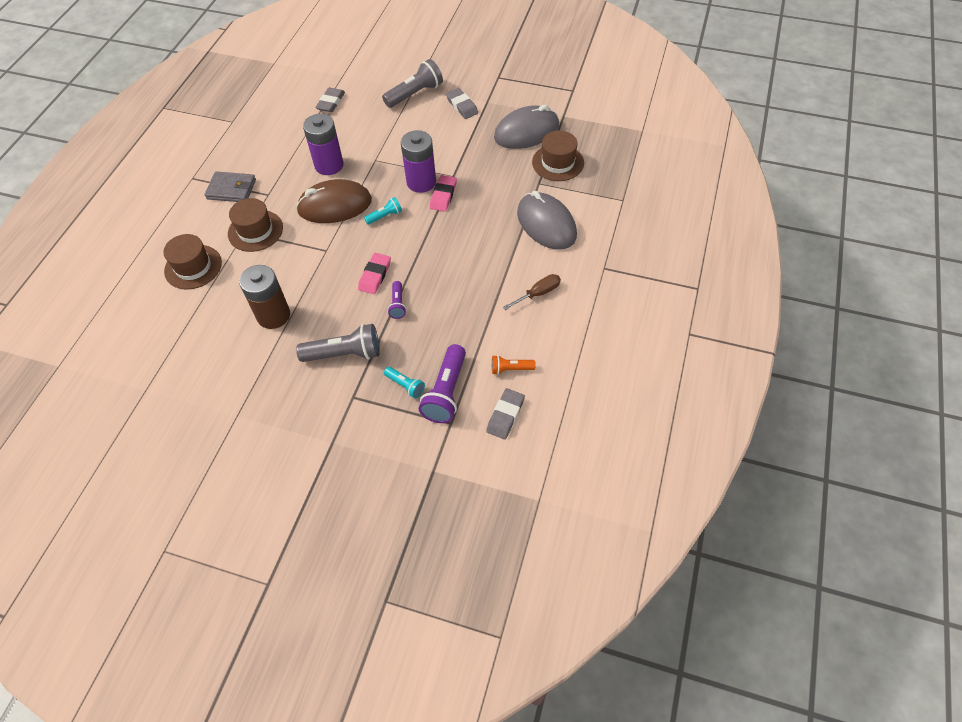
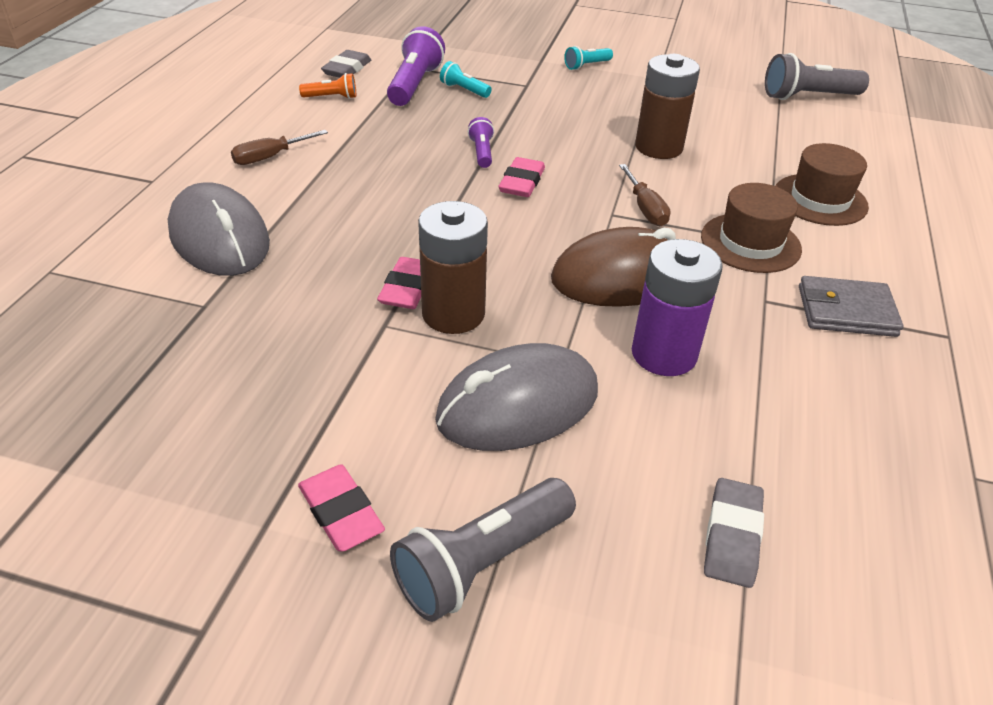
camera: 175 degrees right, 15 degrees down
grey flashlight [296,324,380,362] -> grey flashlight moved to [765,53,869,100]
turquoise flashlight [364,197,402,225] -> turquoise flashlight moved to [564,46,613,70]
purple battery [401,130,436,193] -> brown battery [418,201,488,334]
grey eraser [446,88,478,119] -> pink eraser [298,464,385,552]
grey mouse [494,105,559,149] -> grey mouse moved to [435,343,598,451]
brown hat [532,131,584,181] -> none
none -> brown screwdriver [619,164,671,226]

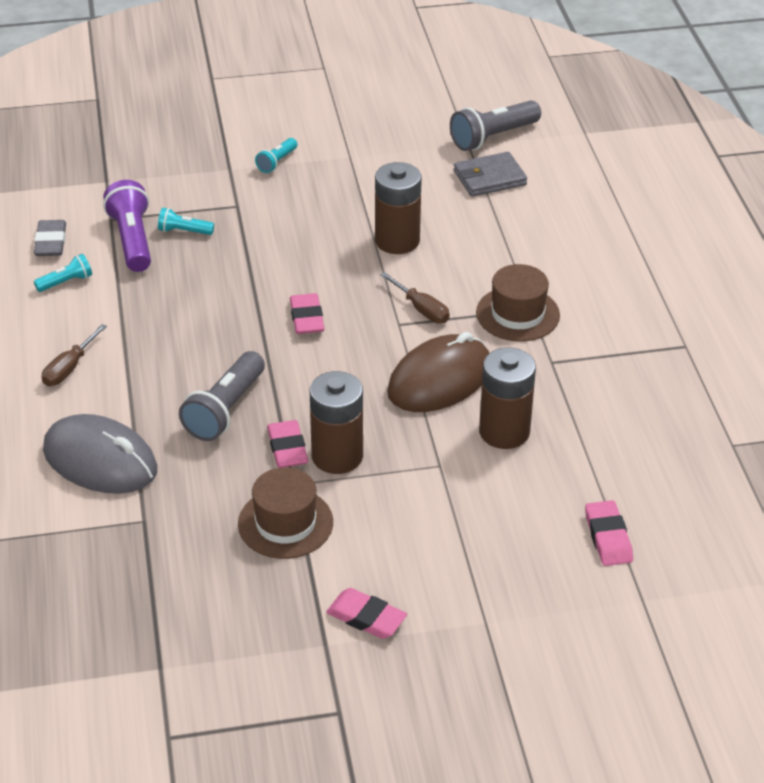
camera: 25 degrees left, 0 degrees up
orange flashlight [299,73,356,99] -> turquoise flashlight [34,254,92,292]
grey flashlight [390,478,576,622] -> grey flashlight moved to [179,351,265,441]
grey mouse [435,343,598,451] -> none
purple flashlight [468,117,494,168] -> none
purple battery [632,239,723,376] -> brown battery [479,347,536,449]
grey eraser [704,478,764,588] -> pink eraser [585,500,633,566]
brown hat [775,143,869,226] -> brown hat moved to [238,467,333,559]
grey wallet [799,276,904,337] -> grey wallet moved to [454,152,527,197]

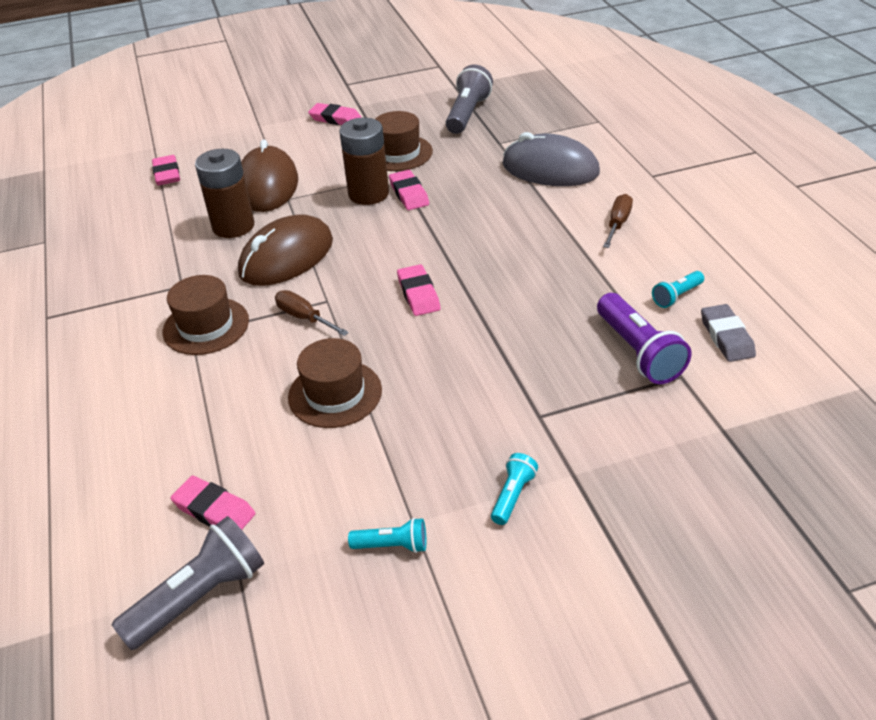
camera: 175 degrees right, 0 degrees up
turquoise flashlight [158,208,214,235] -> turquoise flashlight moved to [348,518,427,553]
grey flashlight [179,351,265,441] -> grey flashlight moved to [446,65,493,134]
brown battery [375,162,422,254] -> brown hat [288,338,382,428]
grey wallet [454,152,527,197] -> pink eraser [170,476,256,530]
none -> brown mouse [241,139,298,212]

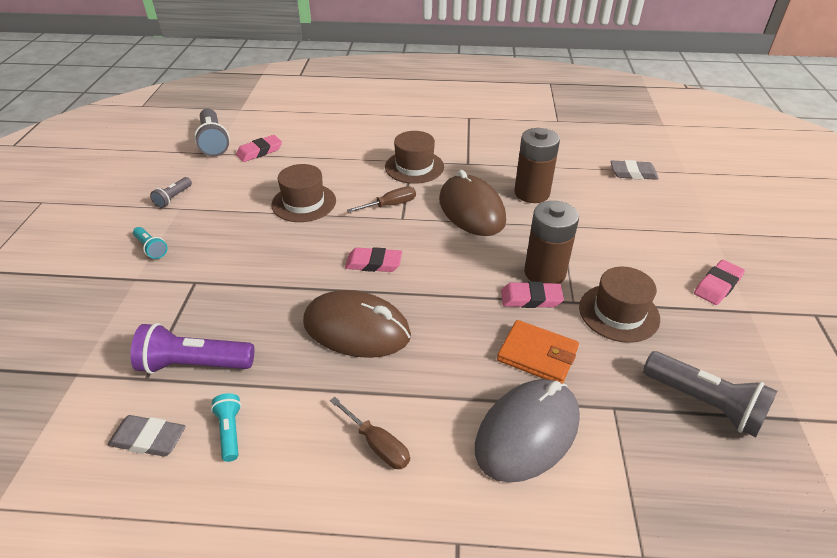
camera: 110 degrees right, 0 degrees up
pink eraser [152,155,180,185] -> grey eraser [610,160,659,180]
brown mouse [241,139,298,212] -> brown mouse moved to [303,290,411,358]
turquoise flashlight [348,518,427,553] -> grey flashlight [150,177,192,208]
none -> orange wallet [497,320,579,384]

